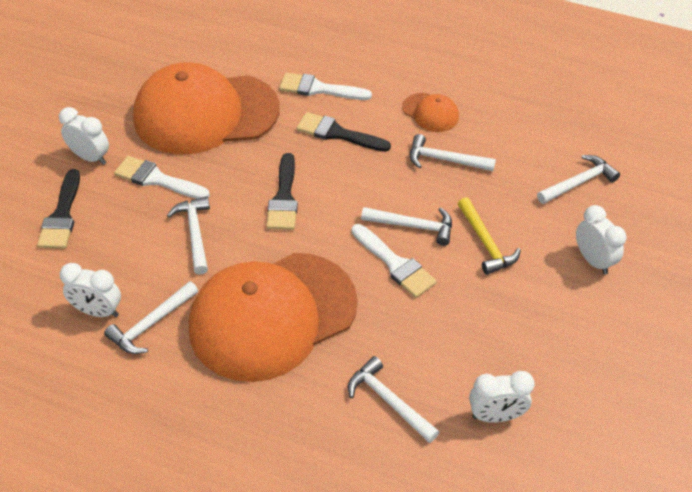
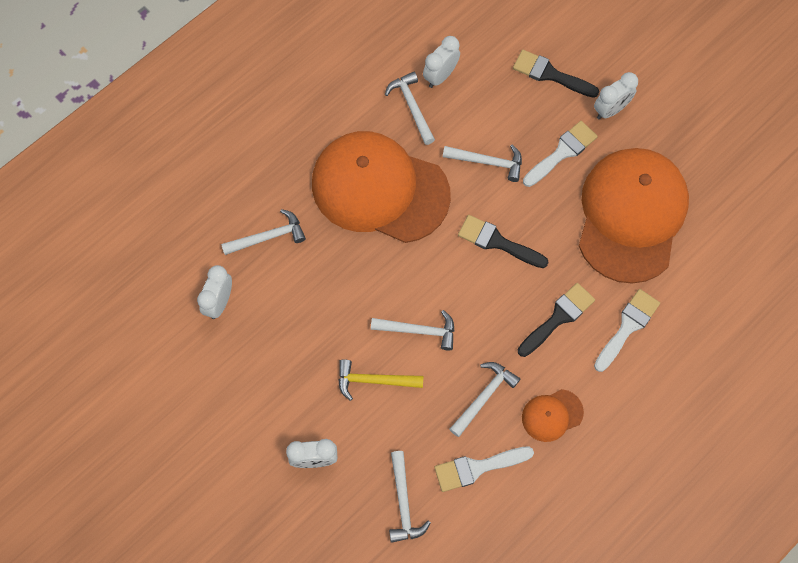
camera: 115 degrees right, 20 degrees up
orange cap [189,253,358,382] -> orange cap turned 60 degrees counterclockwise [312,131,451,243]
white brush [352,224,437,298] -> white brush moved to [434,447,534,492]
white hammer [361,207,452,246] -> white hammer turned 120 degrees counterclockwise [371,310,454,351]

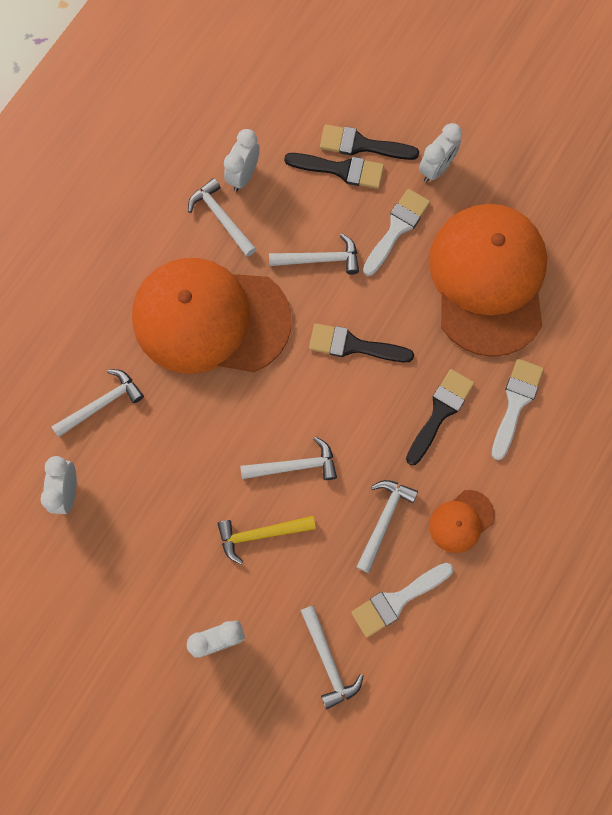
camera: 15 degrees left, 5 degrees up
none -> black brush [284,153,384,189]

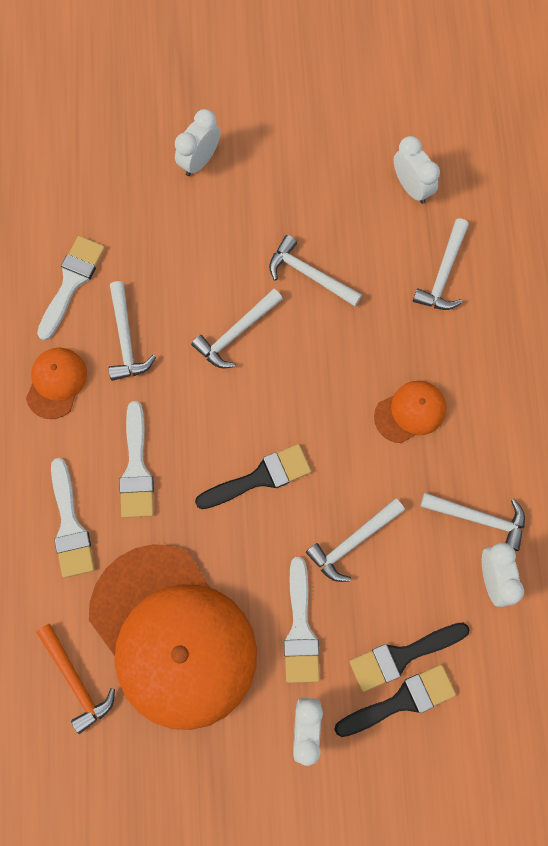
camera: 145 degrees right, 0 degrees up
orange cap [132,258,291,373] -> orange cap [374,381,446,443], size x0.42
yellow hammer [217,516,316,564] -> none
white hammer [300,605,364,710] -> white hammer moved to [269,235,362,306]
black brush [406,369,474,465] -> white brush [119,401,154,518]
none -> orange hammer [36,624,115,734]

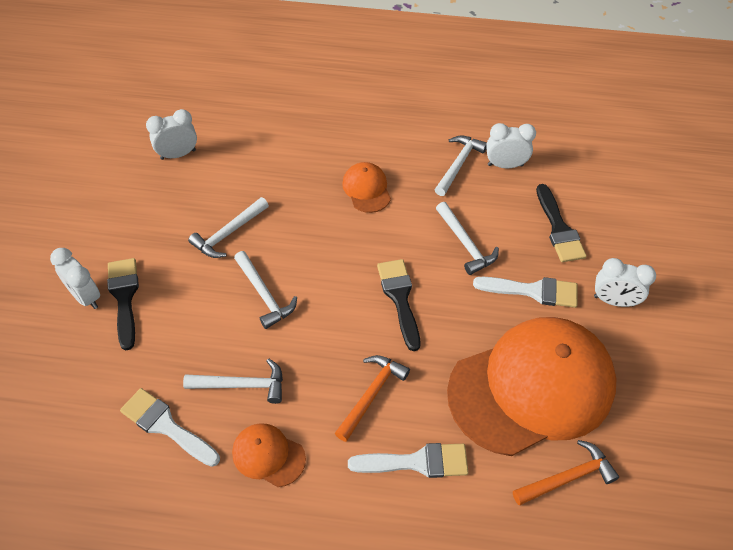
camera: 80 degrees left, 20 degrees down
white brush [119,401,154,518] -> orange hammer [335,355,410,442]
black brush [334,664,456,737] -> black brush moved to [107,258,139,350]
white hammer [413,219,469,310] -> none

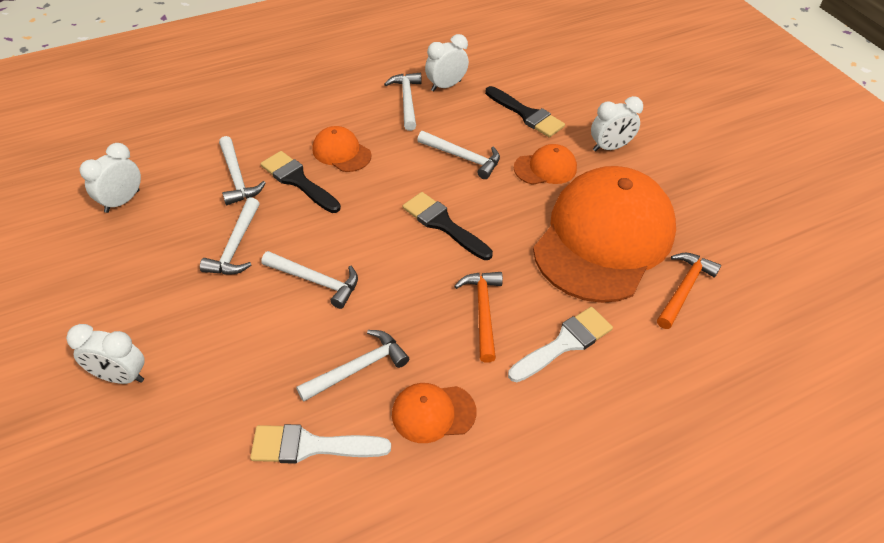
camera: 35 degrees left, 5 degrees down
black brush [107,258,139,350] -> black brush moved to [260,151,341,213]
white brush [473,277,578,308] -> orange cap [514,144,577,185]
none -> white hammer [219,136,266,205]

